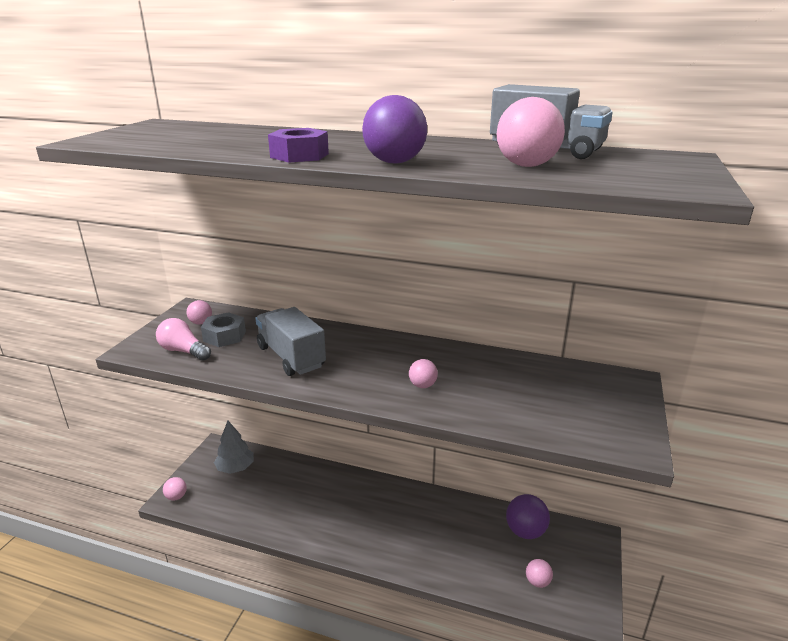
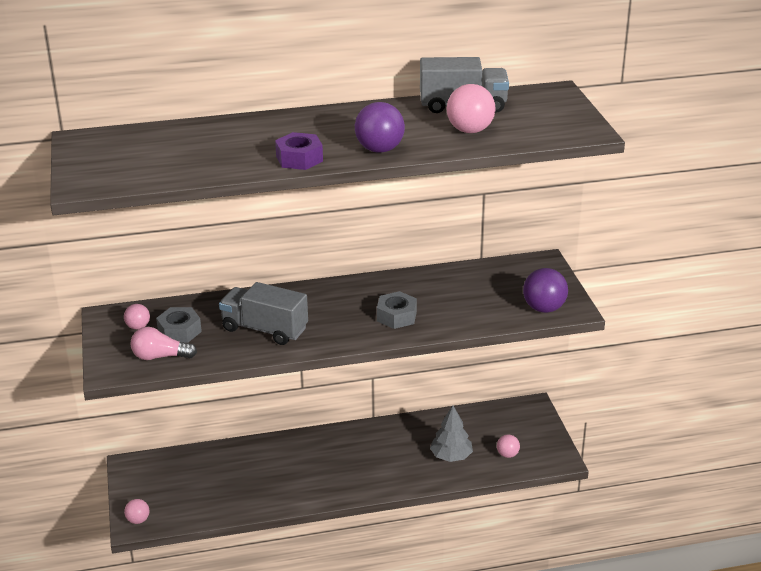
camera: 30 degrees left, 5 degrees up
grey tree [214,421,254,474] -> grey tree moved to [430,405,473,462]
pink ball [409,359,438,388] -> grey nut [377,291,417,329]
purple ball [506,494,550,539] -> purple ball moved to [523,268,568,313]

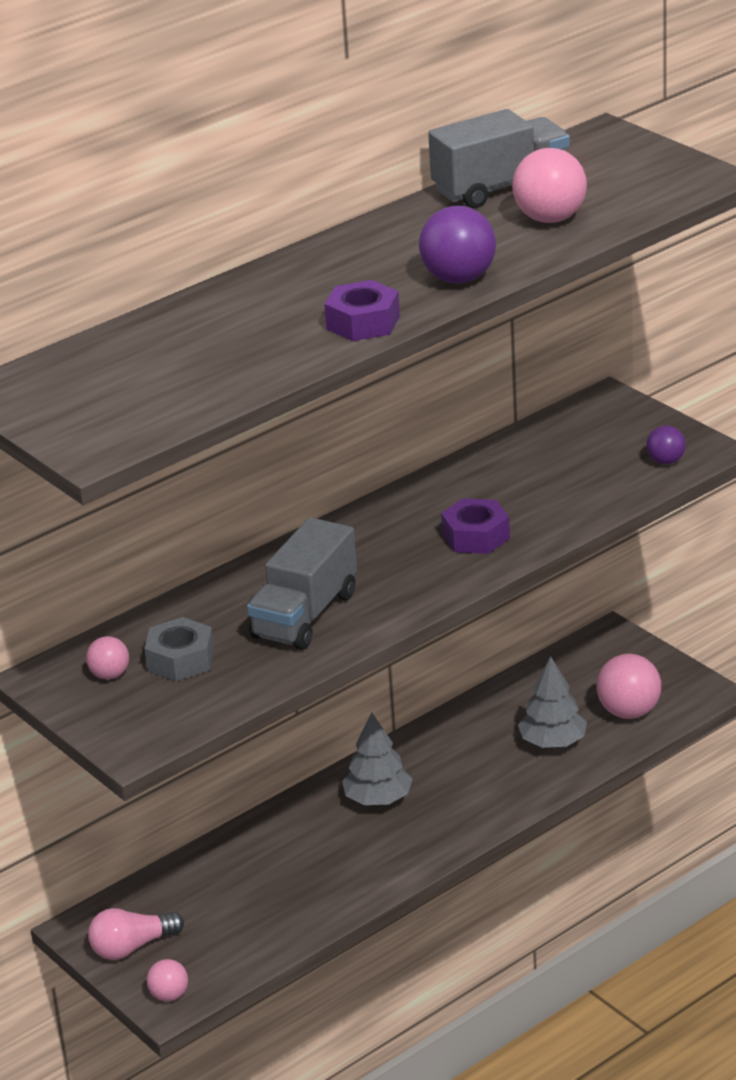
camera: 25 degrees left, 0 degrees up
pink light bulb [130,327,197,360] -> pink light bulb moved to [88,908,184,960]
grey truck [219,282,308,345] -> grey truck turned 60 degrees counterclockwise [247,517,357,650]
grey nut [377,291,417,329] -> purple nut [441,498,510,554]
pink ball [497,434,520,458] -> pink ball [597,654,661,719], size x1.76
purple ball [523,268,568,313] -> purple ball [647,426,686,464], size x0.57
none -> grey tree [342,713,413,805]

